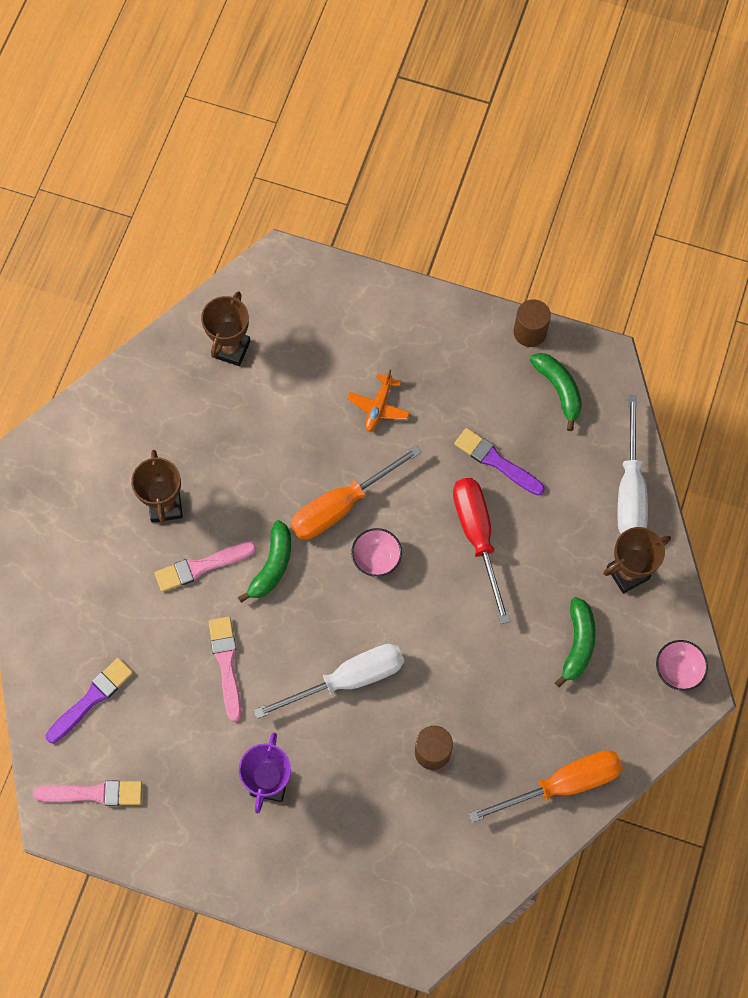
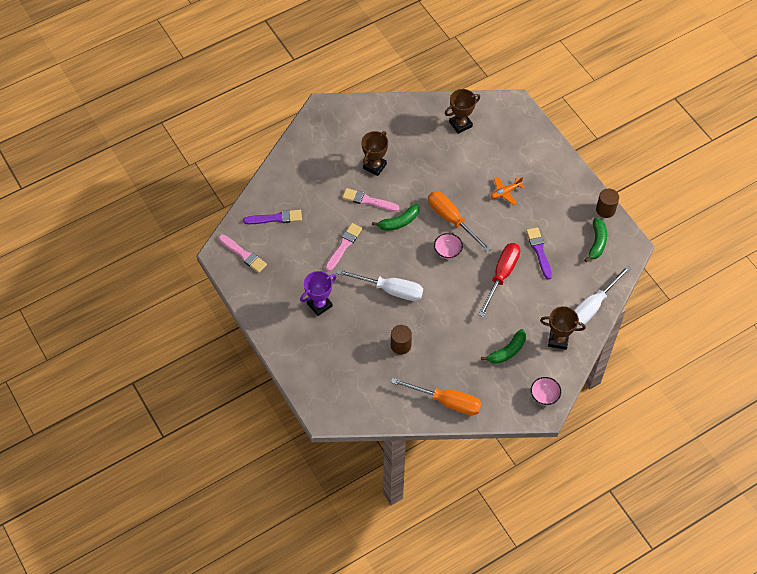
camera: 40 degrees right, 10 degrees down
orange screwdriver [291,445,422,539] -> orange screwdriver turned 45 degrees clockwise [428,191,491,253]

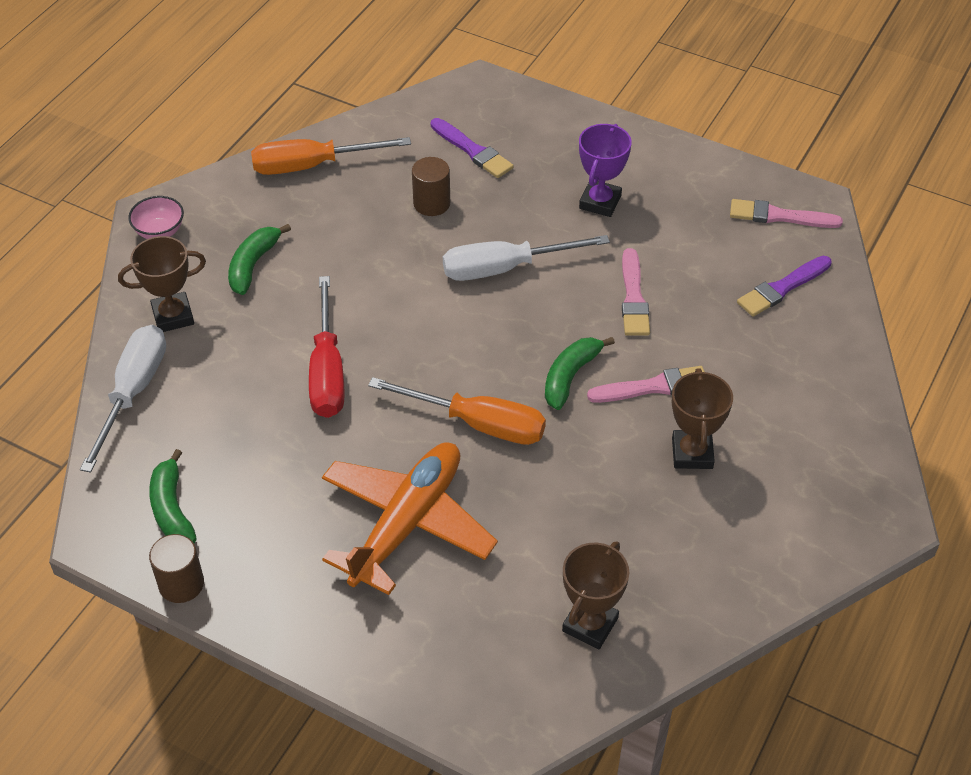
camera: 150 degrees right, 10 degrees down
pink bowl [434,233,463,259] -> none
orange plane [491,176,525,205] -> orange plane [322,442,498,595], size x2.29
purple brush [526,227,552,280] -> purple brush moved to [431,118,514,178]

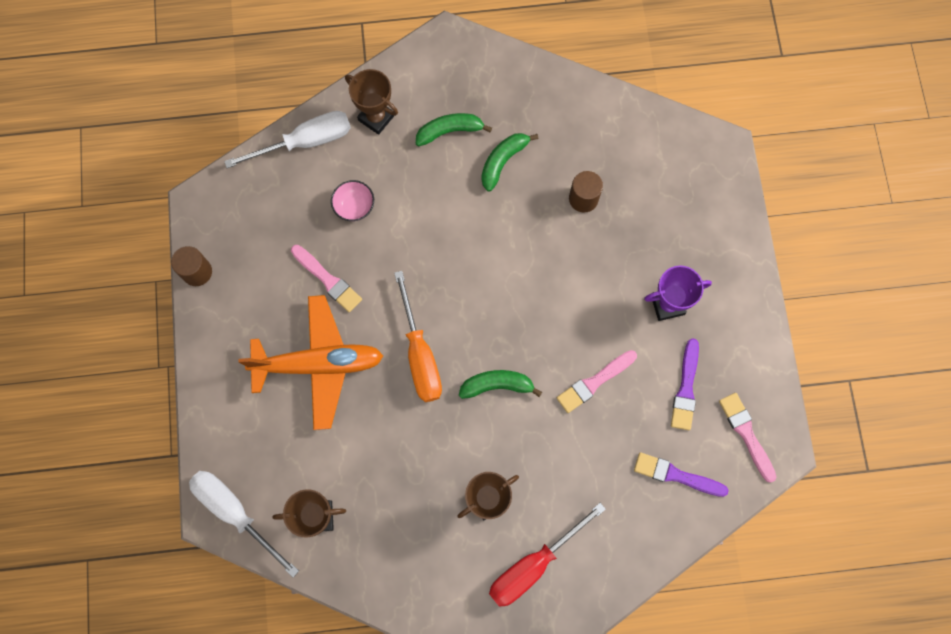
camera: 55 degrees right, 25 degrees up
pink bowl [128,196,184,239] -> pink bowl moved to [331,180,374,221]
green banana [149,449,197,543] -> green banana moved to [481,133,538,192]
orange screwdriver [251,137,411,175] -> none
red screwdriver [309,276,345,418] -> red screwdriver moved to [489,503,606,607]
purple brush [431,118,514,178] -> purple brush moved to [671,338,699,430]
white screwdriver [443,235,610,281] -> white screwdriver moved to [189,471,299,577]
pink brush [587,366,705,403] -> pink brush moved to [291,245,362,313]

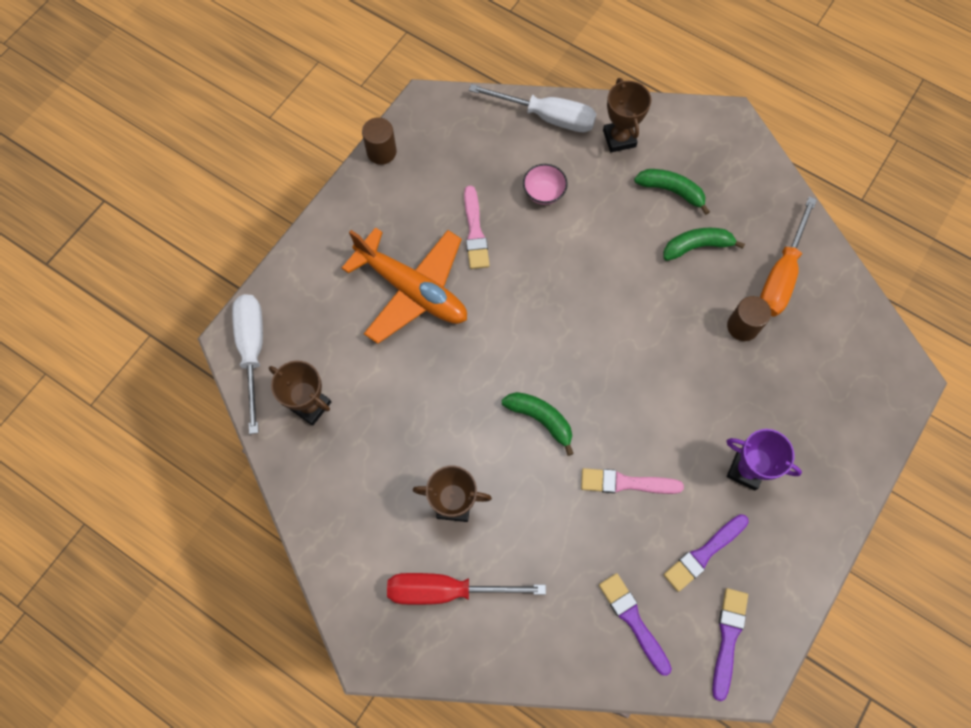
camera: 40 degrees right, 5 degrees down
orange screwdriver [394,271,442,402] -> orange screwdriver moved to [760,196,817,317]
pink brush [719,393,776,483] -> purple brush [712,588,748,701]

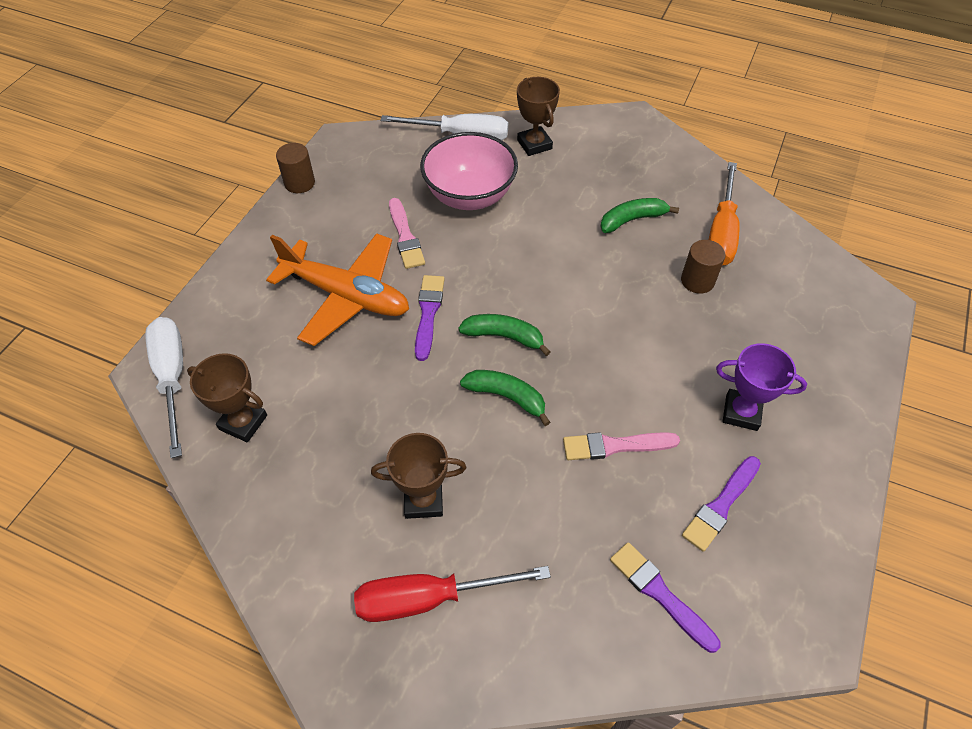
camera: 10 degrees left, 15 degrees down
pink bowl [523,164,568,205] -> pink bowl [420,132,518,210], size x2.10
green banana [634,169,710,215] -> green banana moved to [458,314,551,356]
purple brush [712,588,748,701] -> purple brush moved to [415,275,445,361]

